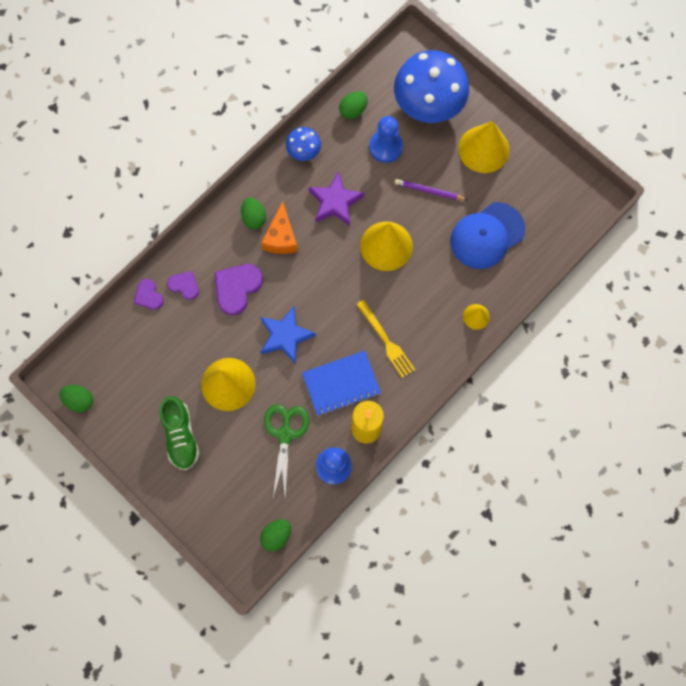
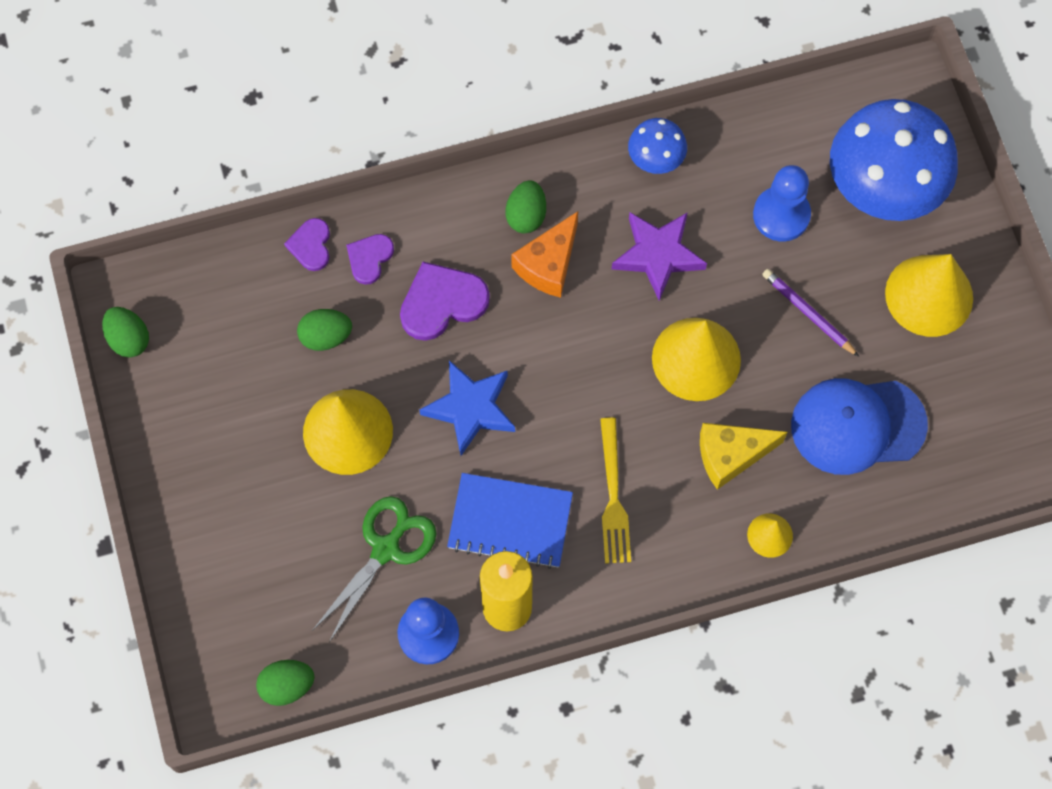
camera: 30 degrees right, 5 degrees down
green shoe [160,396,200,470] -> none
purple heart [167,271,199,300] -> purple heart turned 120 degrees counterclockwise [346,234,394,285]
green egg [339,92,368,119] -> green egg moved to [297,309,352,351]
none -> yellow cheese [700,423,787,490]

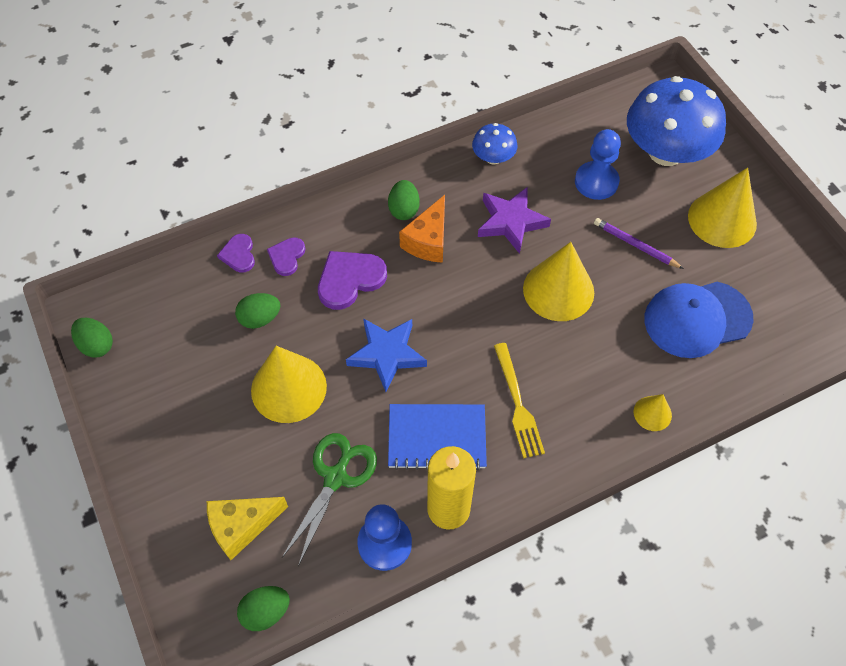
camera: 10 degrees left, 10 degrees down
yellow cheese [700,423,787,490] -> yellow cheese moved to [207,497,288,560]

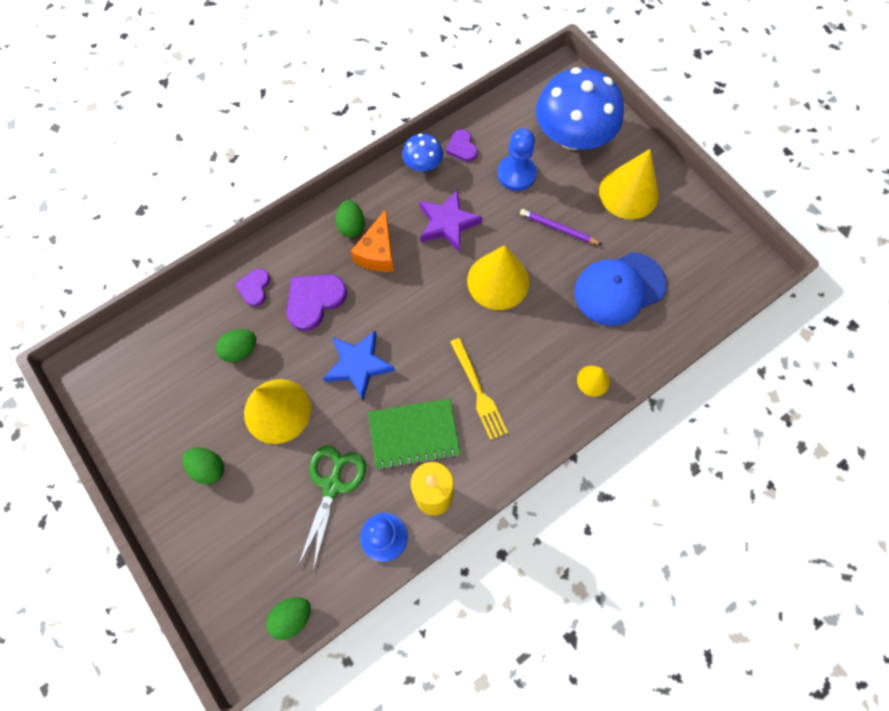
camera: 10 degrees left, 10 degrees up
green egg [71,318,113,358] -> green egg moved to [182,448,224,485]
yellow cheese [207,497,288,560] -> none
purple heart [217,234,255,273] -> purple heart moved to [446,129,478,162]
blue notebook [388,404,487,470] -> green notebook [368,398,460,470]

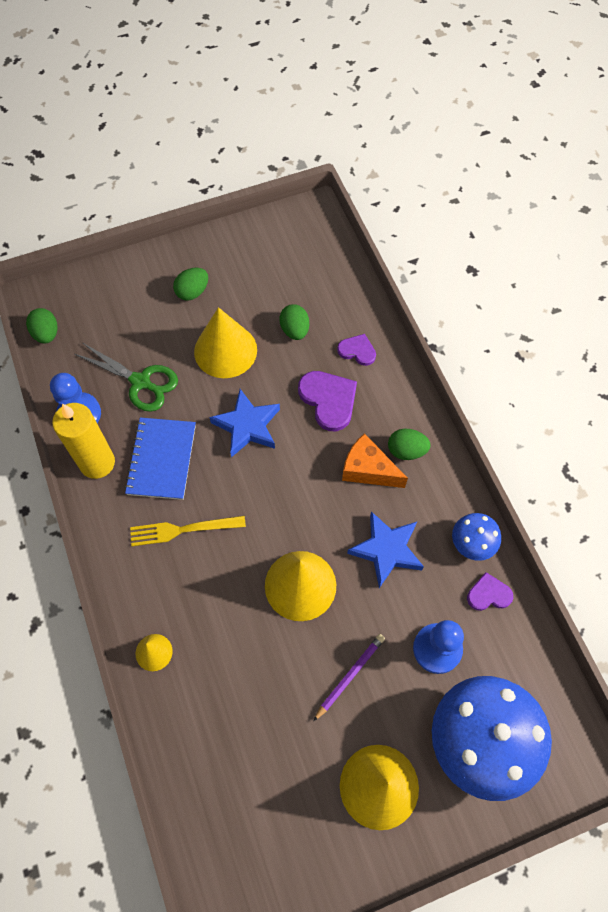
camera: 105 degrees right, 5 degrees down
green notebook [368,398,460,470] -> blue notebook [124,418,196,500]
purple star [420,189,483,252] -> blue star [347,512,424,588]
blue cap [574,252,667,326] -> none

